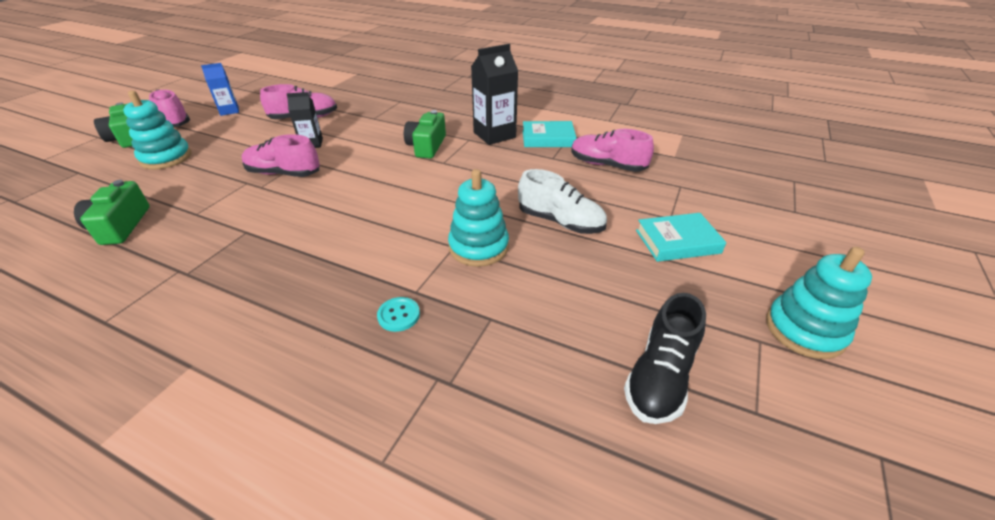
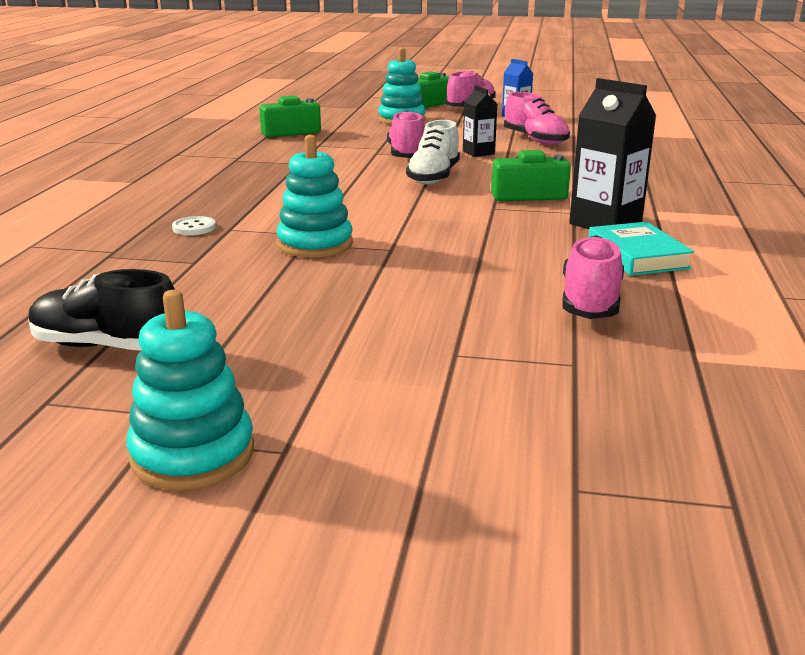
camera: 75 degrees right, 15 degrees down
turquoise button [377,297,420,332] -> white button [172,216,216,235]
white shoe [518,169,607,234] -> white shoe moved to [406,120,460,185]
turquoise book [636,213,726,262] -> none

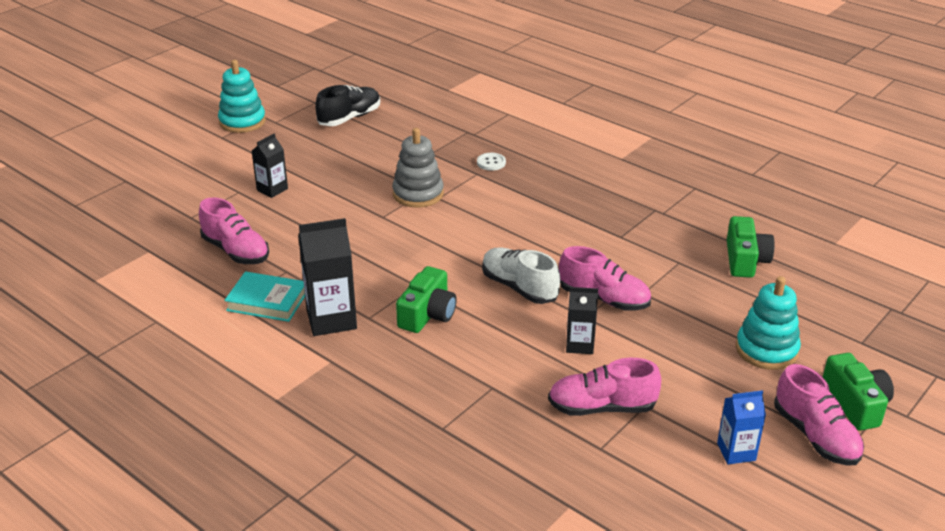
camera: 120 degrees right, 10 degrees up
turquoise stacking toy [276,135,353,258] -> grey stacking toy [392,128,444,208]
none -> black carton [252,134,288,198]

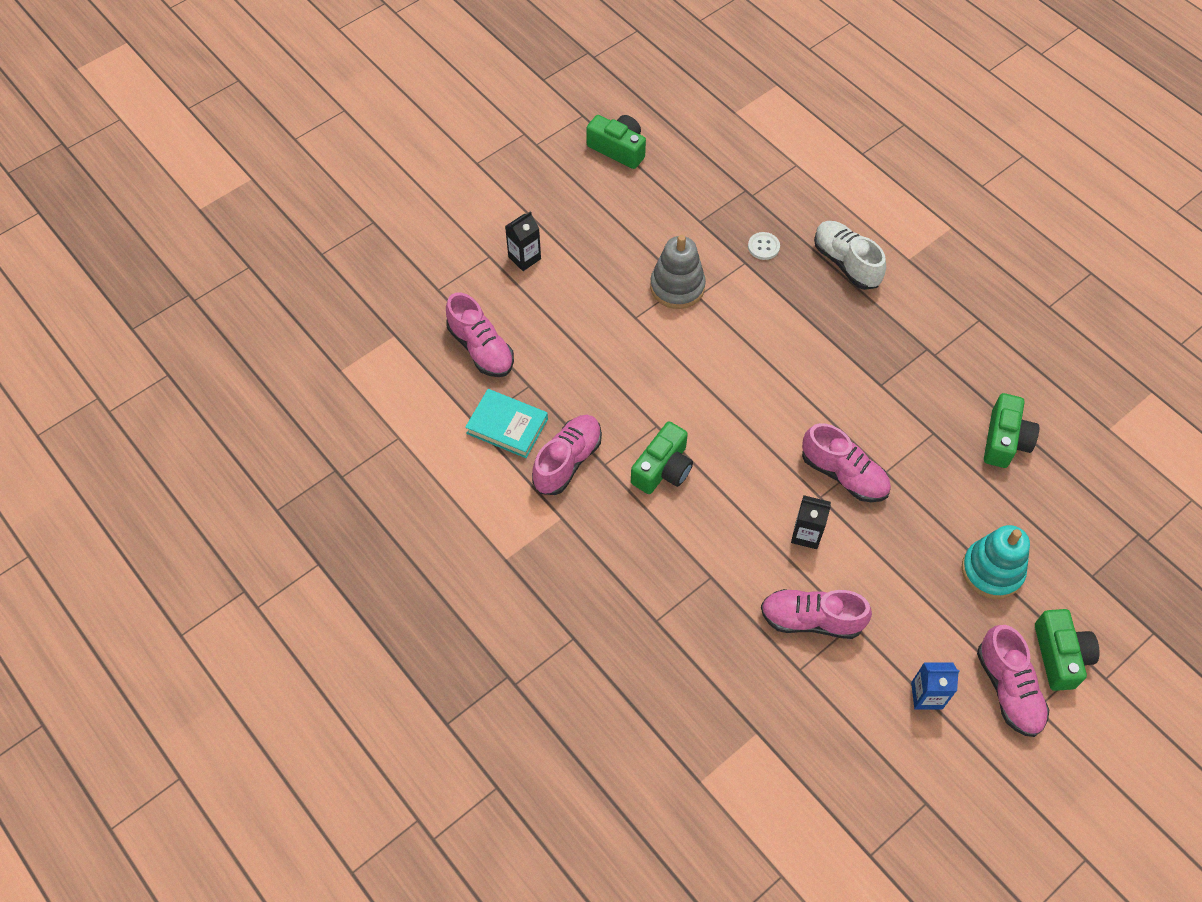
camera: 10 degrees right, 25 degrees up
turquoise stacking toy [218,60,266,133] -> none
black carton [298,218,357,336] -> pink shoe [532,415,602,495]
black shoe [315,85,380,126] -> green camera [586,115,646,169]
white shoe [482,247,560,304] -> white shoe moved to [814,221,886,290]

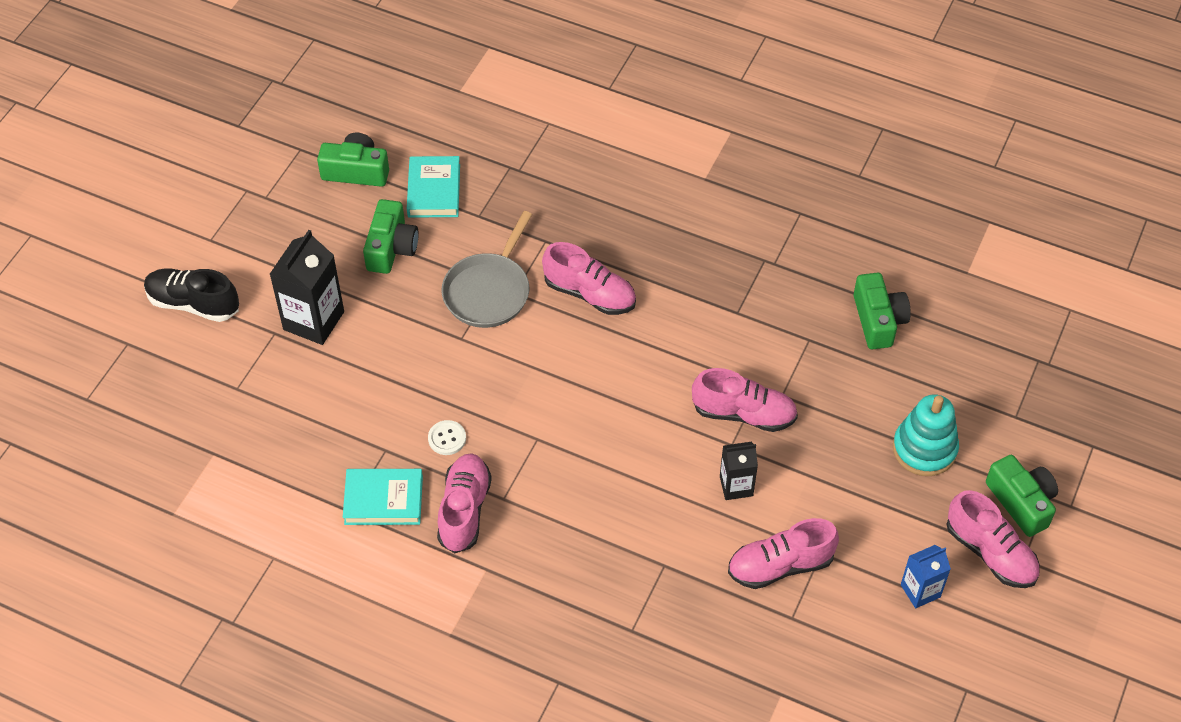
camera: 25 degrees left, 5 degrees down
pink shoe [446,293,514,377] -> pink shoe moved to [542,242,636,315]
black carton [505,211,541,271] -> black carton [270,230,344,345], size x1.68
green camera [631,421,693,494] -> green camera moved to [363,199,419,274]
grey stacking toy [650,235,706,309] -> grey pan [442,211,532,328]
white button [748,232,780,260] -> white button moved to [428,420,466,455]
white shoe [814,221,886,290] -> none
none -> black shoe [144,269,239,322]
none -> turquoise book [407,156,460,218]

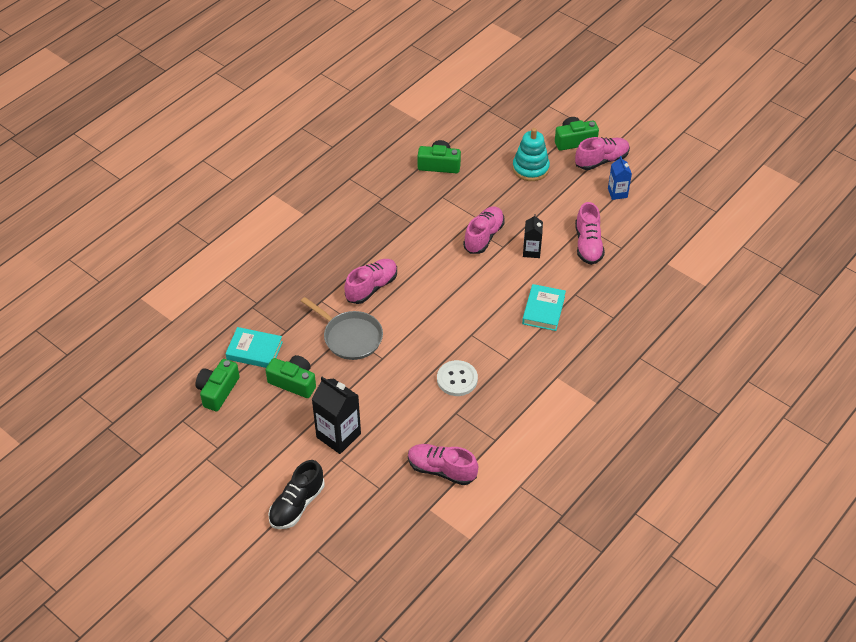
camera: 75 degrees left, 5 degrees down
turquoise book [343,469,423,525] -> turquoise book moved to [522,284,566,331]
white button [428,420,466,455] -> white button [437,360,478,396], size x1.64
pink shoe [437,453,492,553] -> pink shoe moved to [408,444,478,485]

